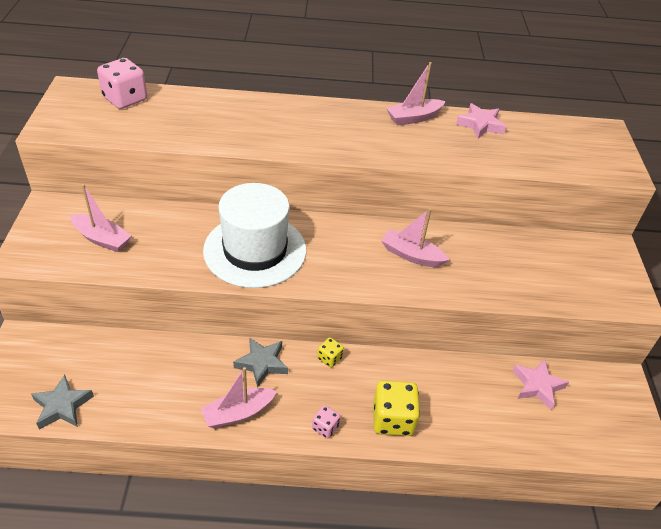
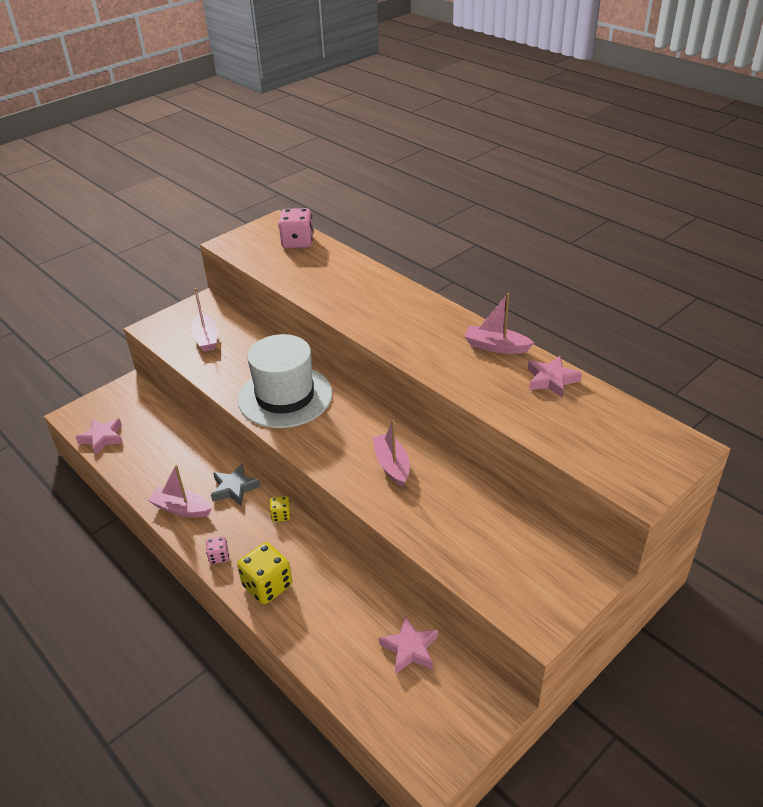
camera: 50 degrees right, 5 degrees down
grey star [31,375,94,430] -> pink star [76,419,123,455]

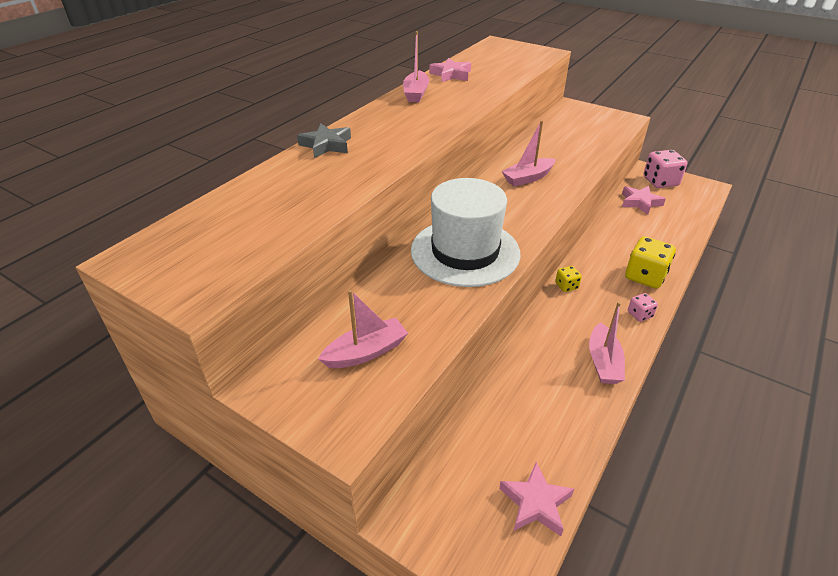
camera: 105 degrees left, 0 degrees up
grey star [211,464,261,506] -> grey star moved to [297,124,351,158]
pink dice [278,208,314,248] -> pink dice moved to [643,150,687,188]

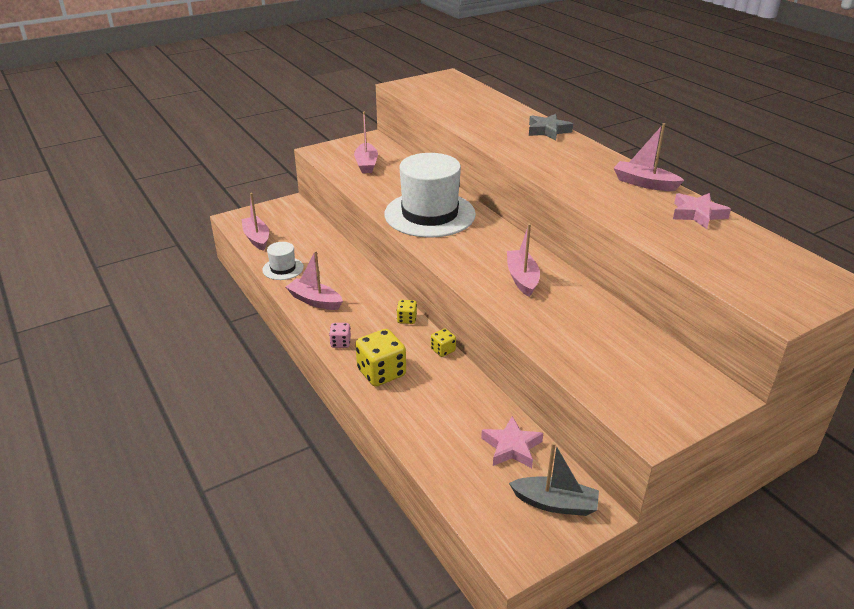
camera: 115 degrees right, 5 degrees down
pink star [499,462,574,536] -> pink boat [241,193,269,251]
pink dice [643,150,687,188] -> grey boat [509,442,599,516]
none -> white hat [262,242,304,280]
none -> yellow dice [431,328,456,357]

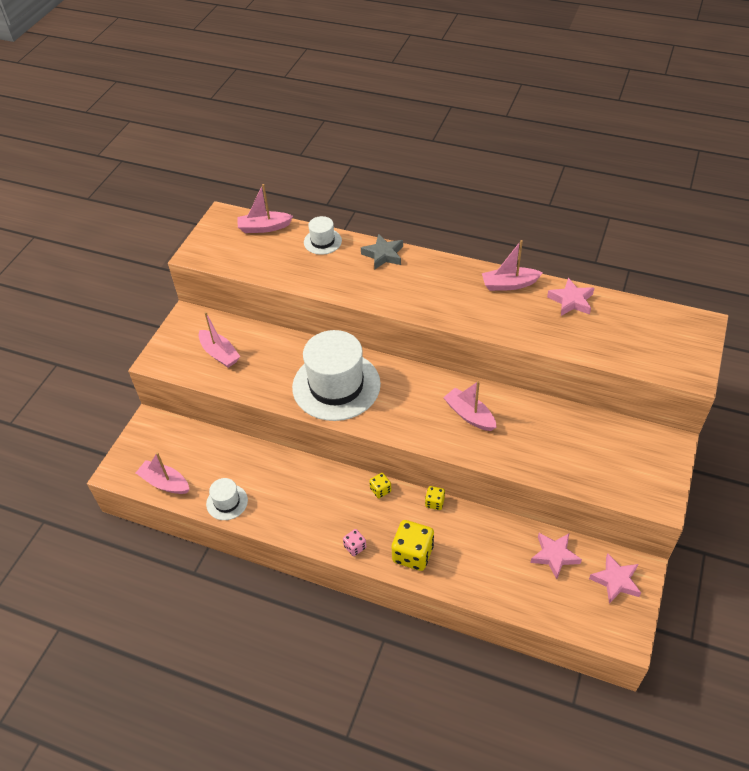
camera: 35 degrees left, 15 degrees up
pink boat [286,251,343,310] -> pink boat moved to [237,184,293,233]
grey boat [509,442,599,516] -> pink star [589,553,641,604]
none -> white hat [304,216,342,255]

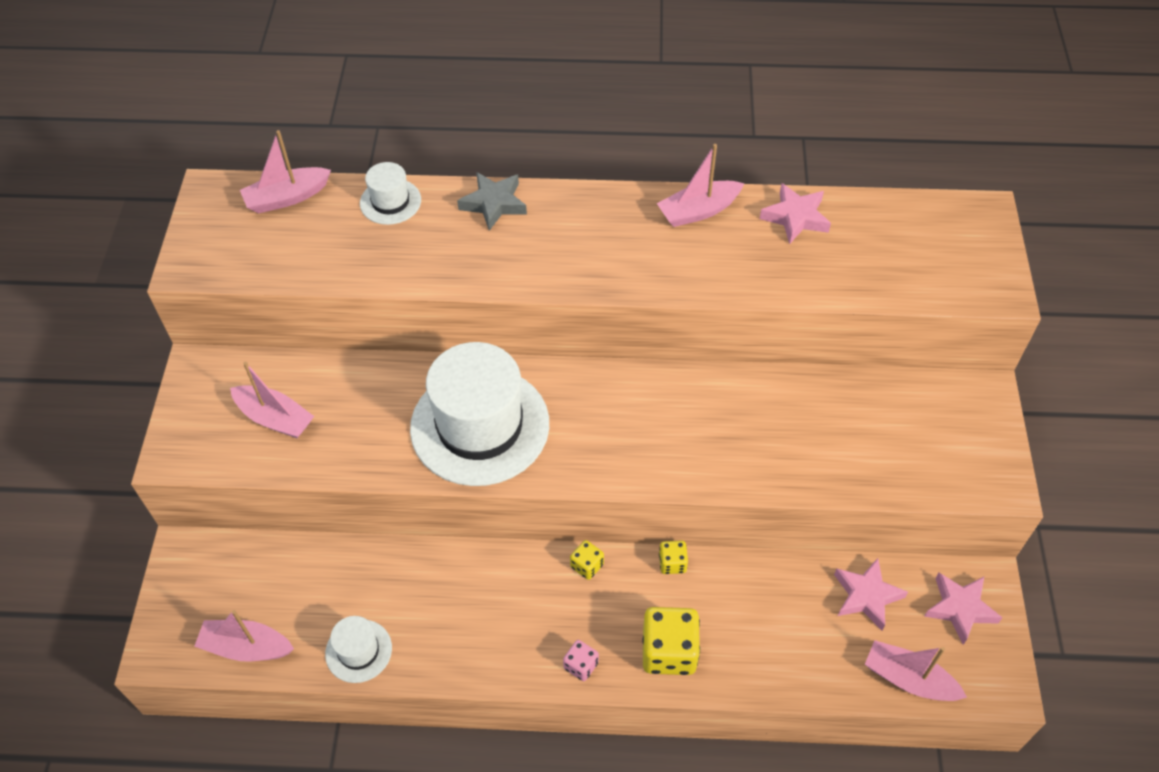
camera: 20 degrees left, 5 degrees up
pink boat [443,381,497,431] -> pink boat moved to [865,640,967,701]

